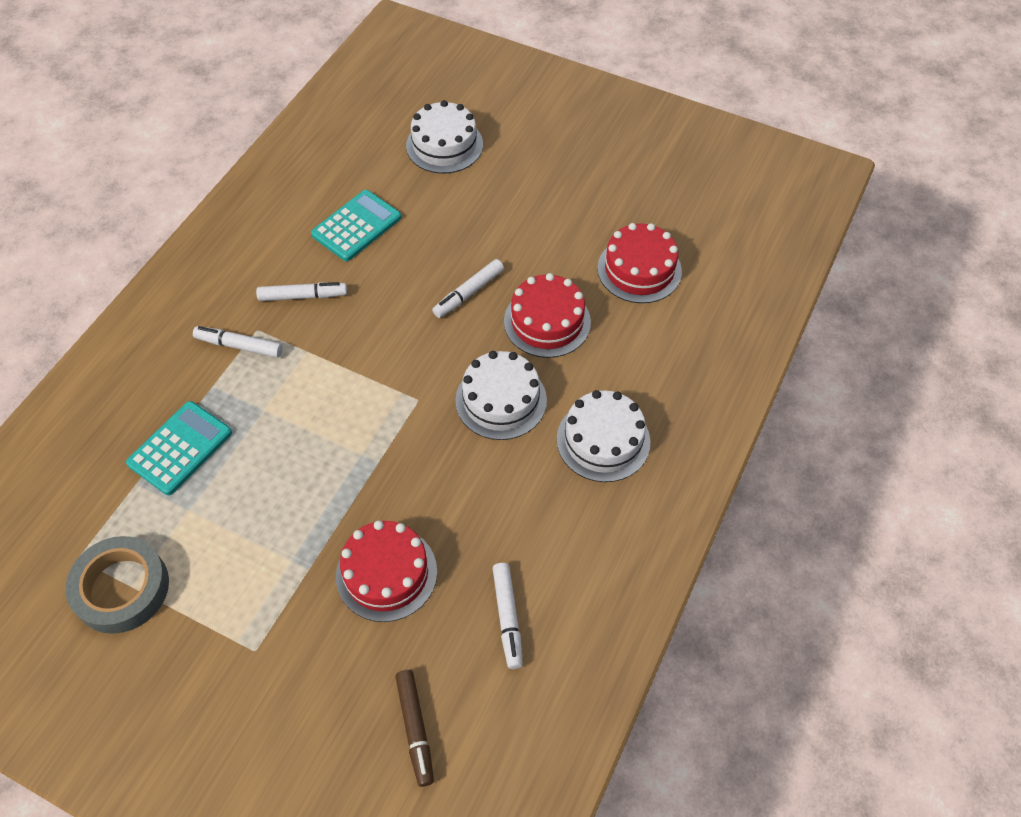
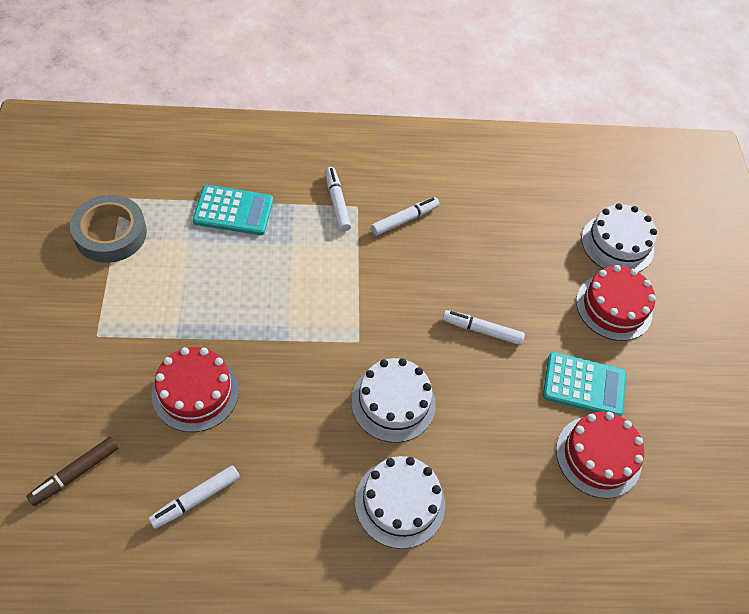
camera: 55 degrees right, 0 degrees up
white marker [256,282,347,301] -> white marker turned 90 degrees counterclockwise [371,197,440,236]
turquoise calculator [311,190,401,261] -> turquoise calculator moved to [543,352,626,416]
red cake [504,273,591,358] -> red cake moved to [576,265,656,341]

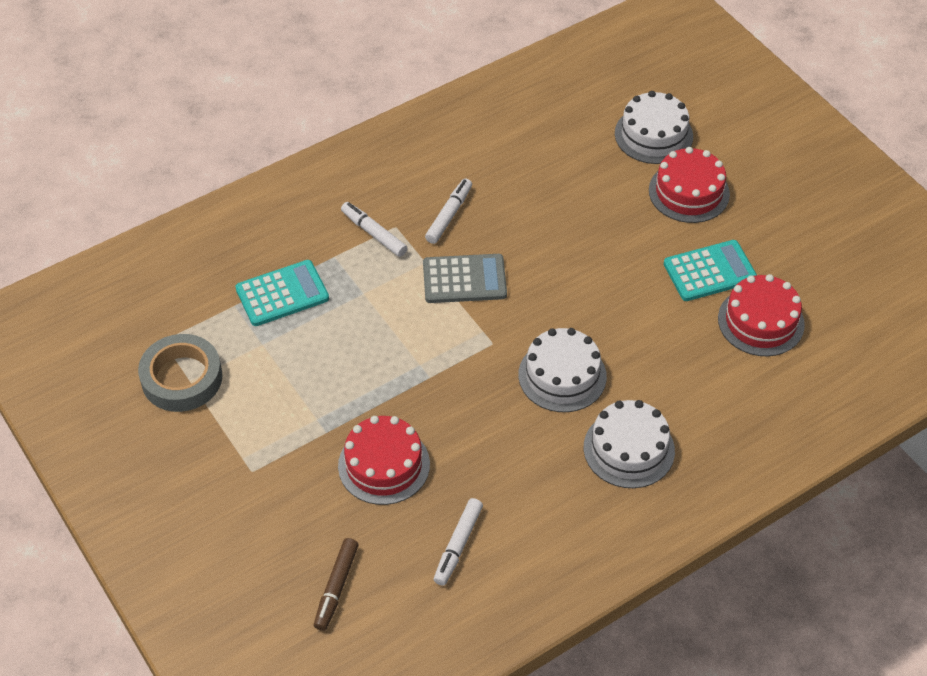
camera: 25 degrees left, 5 degrees down
white marker [443,310,525,345] -> none
none -> grey calculator [423,254,507,303]

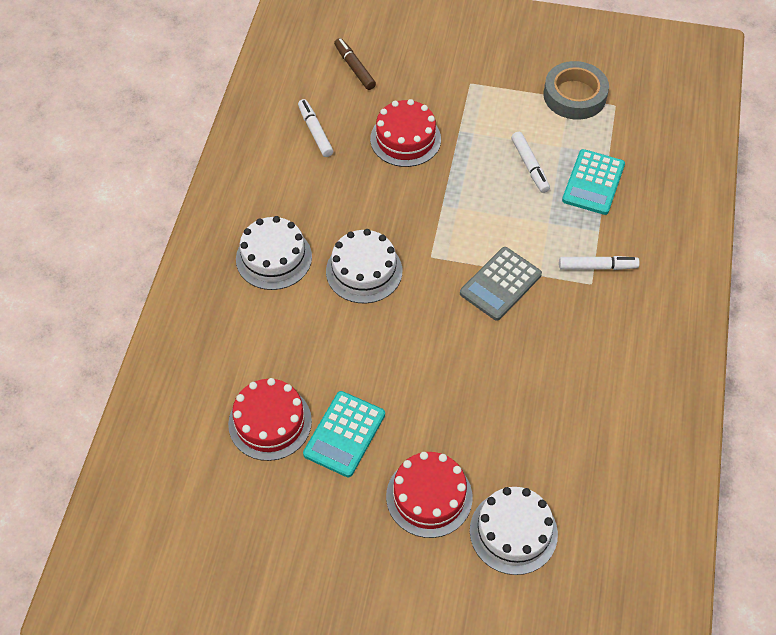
camera: 135 degrees right, 5 degrees up
white marker [425,178,472,244] -> white marker moved to [511,132,550,193]

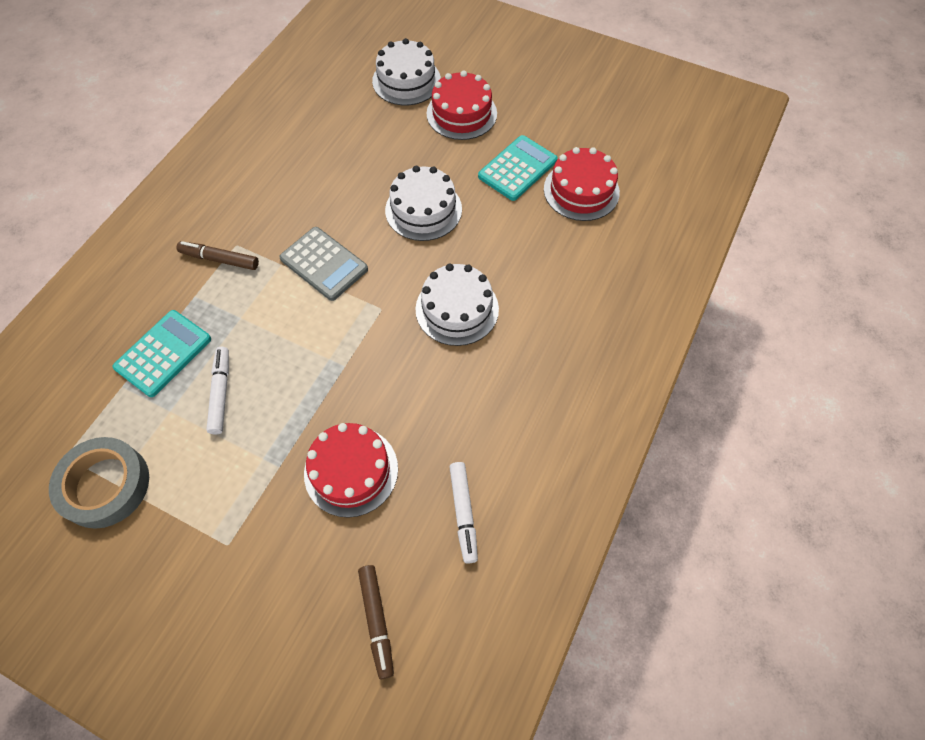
camera: 165 degrees left, 5 degrees up
white cake [236,216,312,290] -> white cake moved to [385,166,462,241]
grey calculator [460,247,542,321] -> grey calculator turned 75 degrees clockwise [279,227,368,301]
white marker [559,256,640,270] -> brown marker [176,241,259,270]

